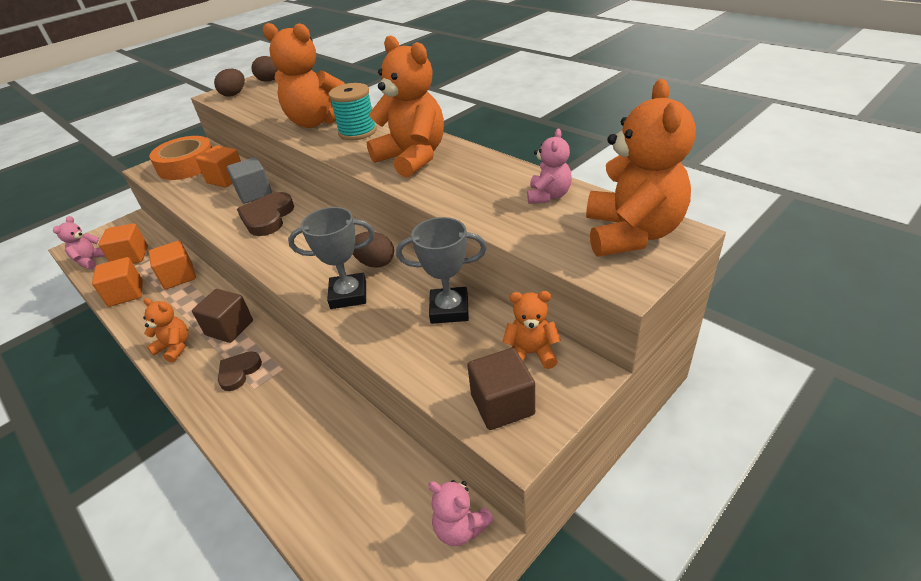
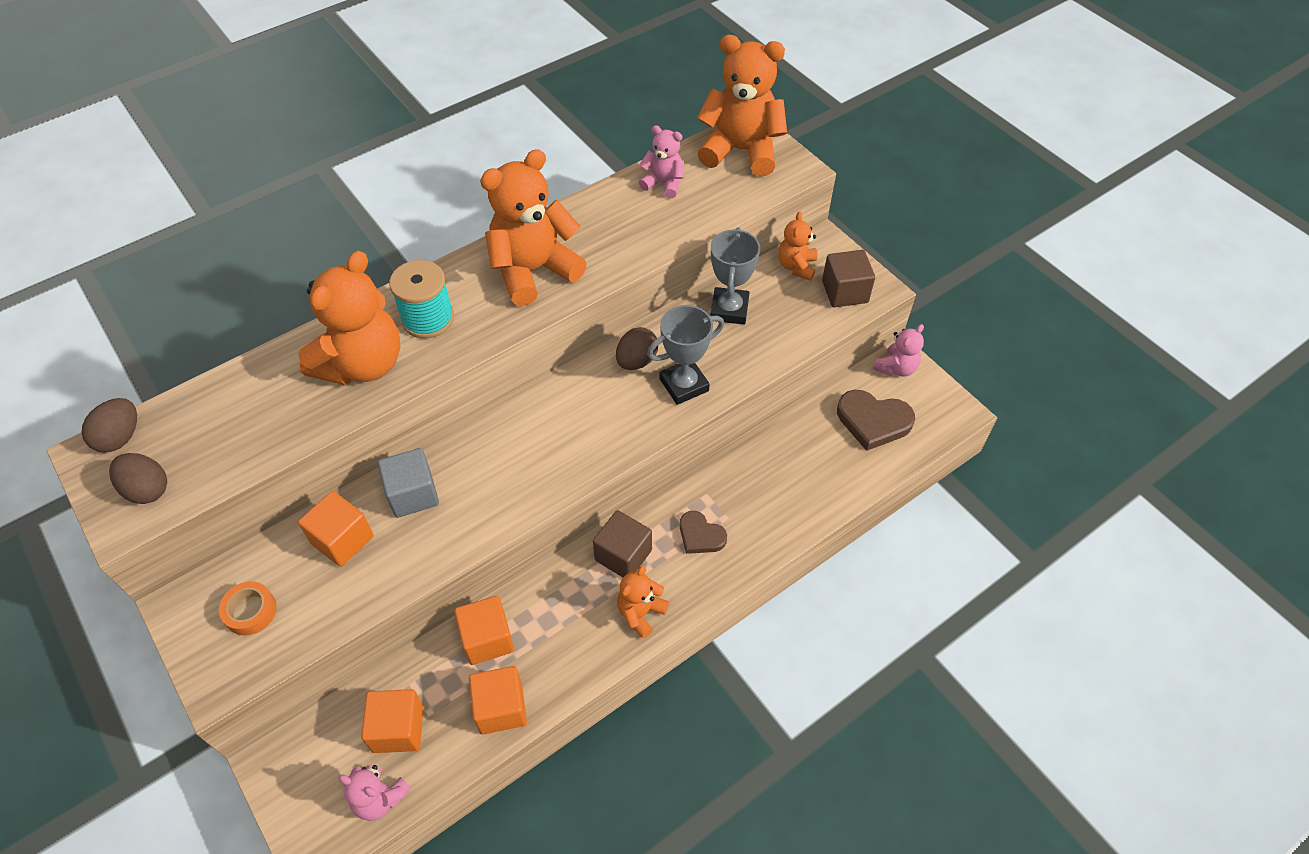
camera: 85 degrees left, 15 degrees up
orange tape [149,136,212,180] -> orange tape [219,581,277,636], size x0.50
brown heart [237,192,294,236] -> brown heart moved to [837,390,915,451]
grey trophy [288,207,375,309] -> grey trophy turned 60 degrees clockwise [647,305,724,405]

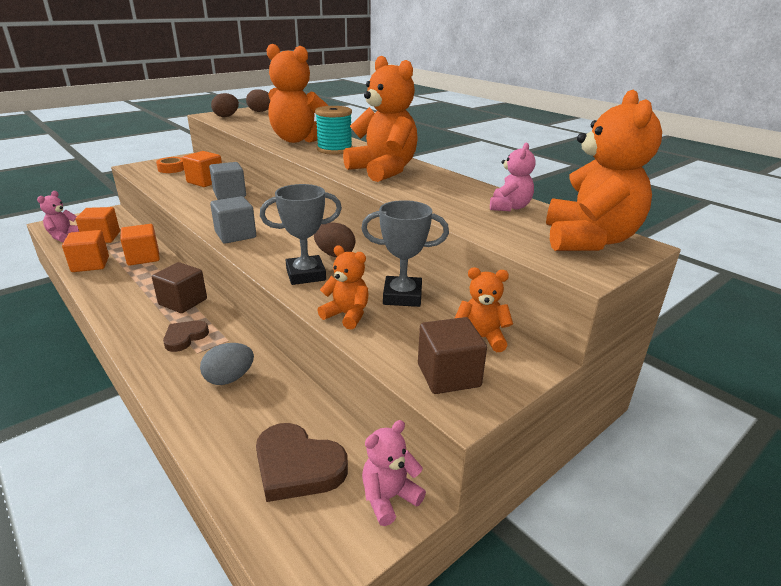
camera: 85 degrees right, 25 degrees down
orange teddy bear [617,565,669,639] -> orange teddy bear moved to [317,246,369,330]
grey trophy [647,305,724,405] -> grey trophy turned 75 degrees counterclockwise [260,184,342,285]
brown heart [837,390,915,451] -> brown heart turned 75 degrees counterclockwise [256,423,348,502]
pink teddy bear [873,324,924,377] -> pink teddy bear turned 105 degrees clockwise [362,420,426,526]
none -> grey egg [200,343,254,385]
none -> grey cube [210,196,256,244]

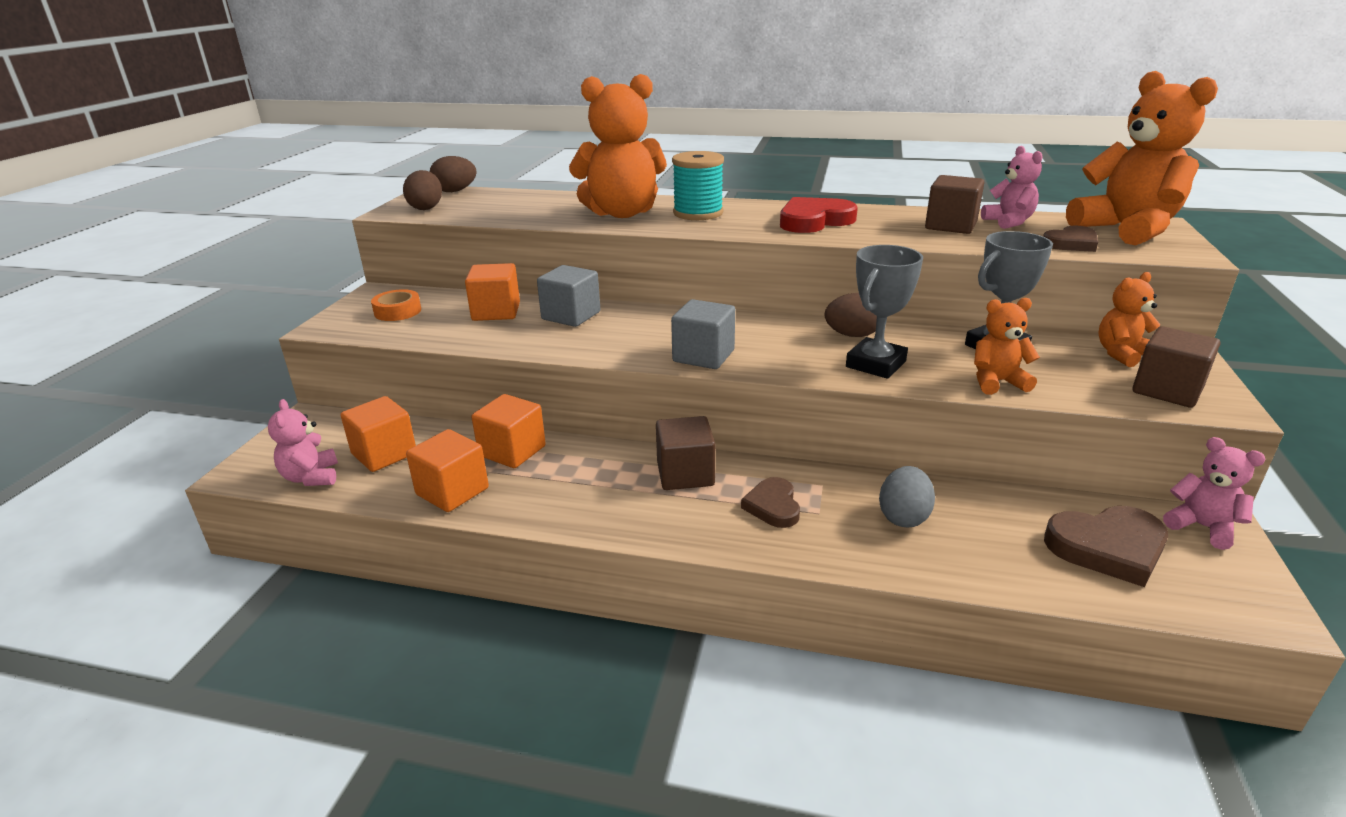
camera: 35 degrees left, 0 degrees up
orange teddy bear [343,56,418,182] -> red heart [780,197,858,233]
pink teddy bear [362,420,426,526] -> pink teddy bear turned 120 degrees clockwise [1163,437,1265,550]
none -> brown cube [925,175,985,234]
none -> brown heart [1043,226,1098,252]

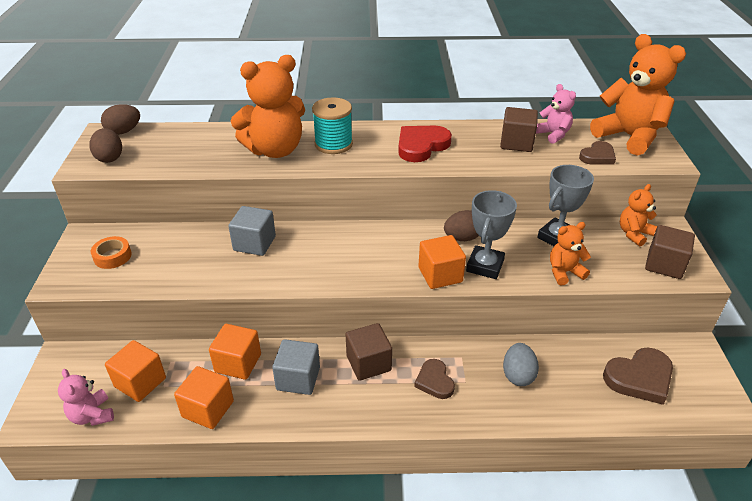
camera: 15 degrees left, 10 degrees up
orange cube [465,263,520,321] -> orange cube moved to [419,235,466,289]
grey cube [671,299,735,369] -> grey cube moved to [272,339,320,395]
pink teddy bear [1163,437,1265,550] -> none

